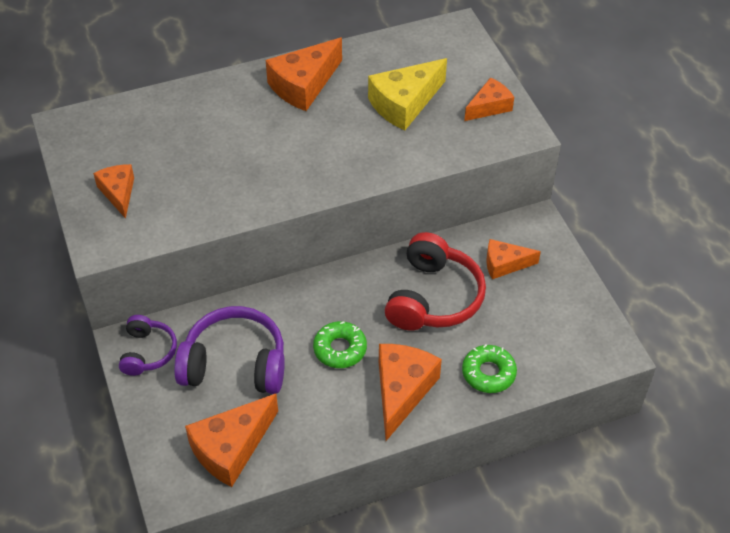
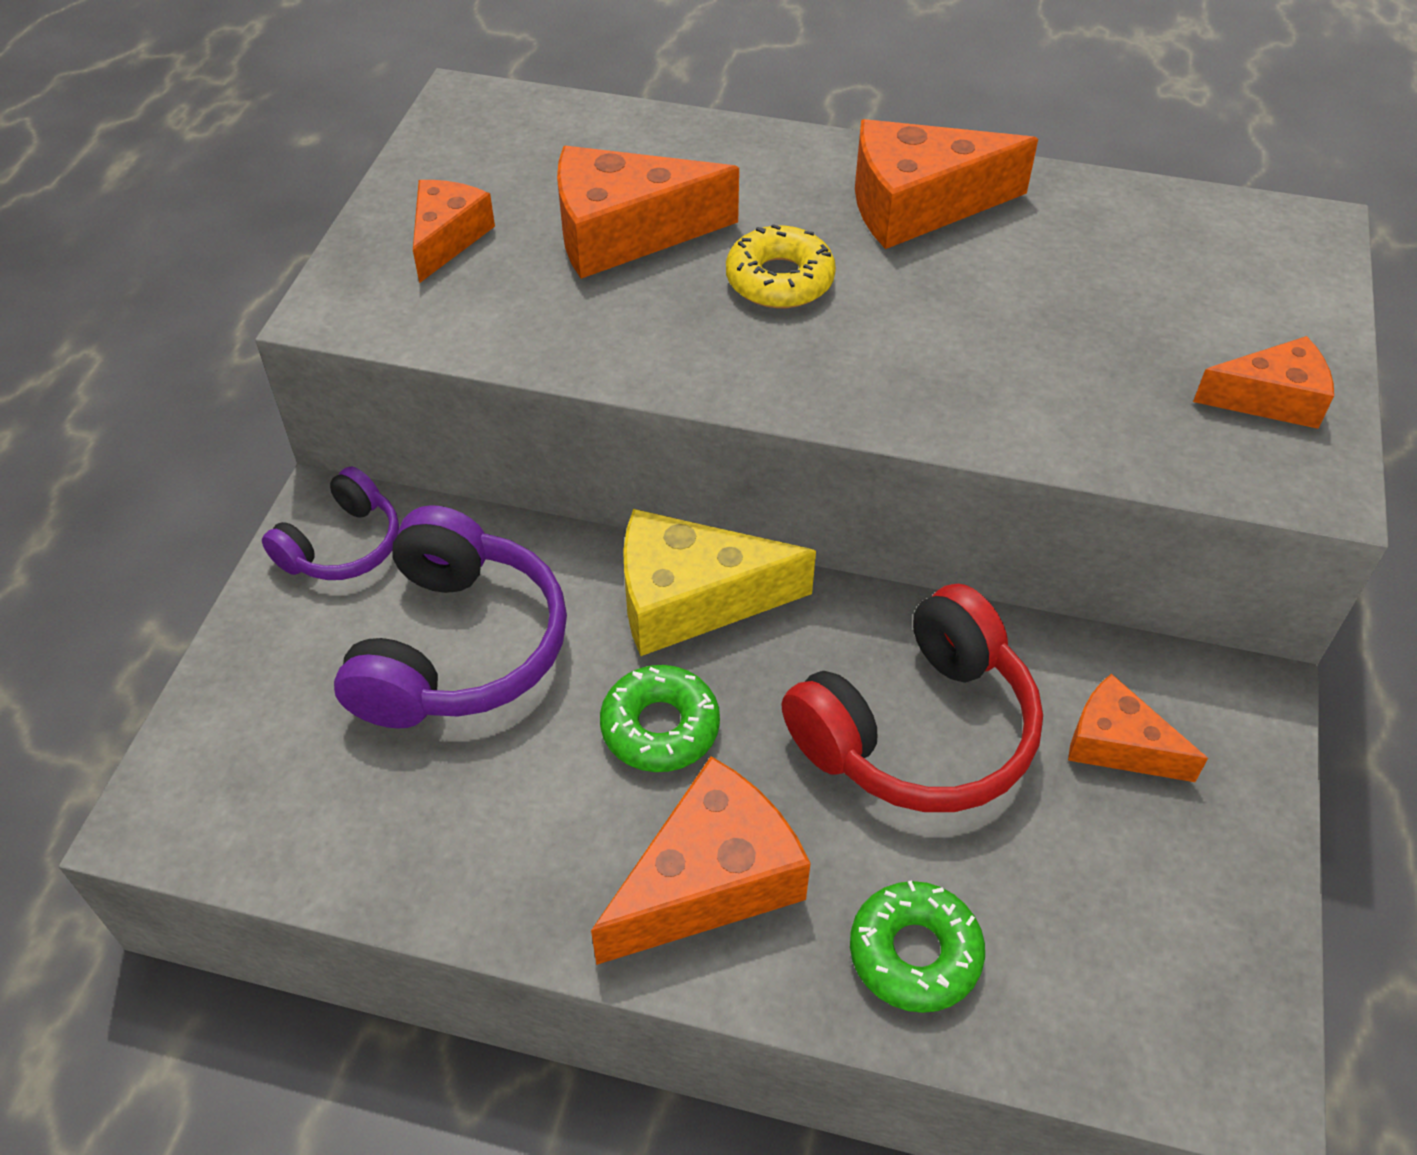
camera: 35 degrees right, 0 degrees up
purple headphones [174,306,285,394] -> purple headphones turned 60 degrees clockwise [334,505,567,729]
orange cheese [185,394,278,487] -> orange cheese moved to [557,146,739,279]
yellow cheese [368,58,447,131] -> yellow cheese moved to [623,509,816,656]
none -> yellow donut [726,224,836,308]

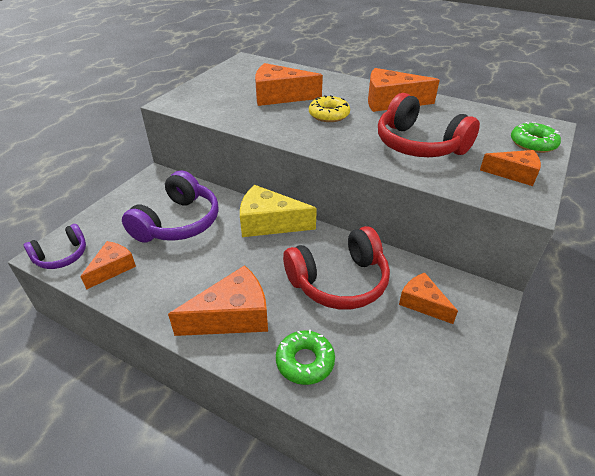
camera: 15 degrees right, 10 degrees down
purple headphones [262,466,399,580] -> purple headphones moved to [24,224,86,269]
orange cheese [413,180,495,283] -> orange cheese moved to [80,241,136,290]
green donut [600,665,720,772] -> green donut moved to [511,122,561,153]
none -> red headphones [378,93,480,157]

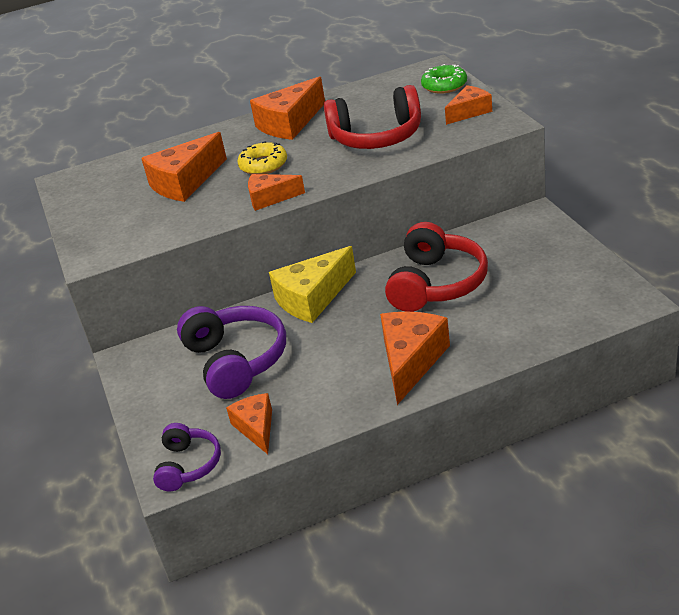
camera: 45 degrees left, 5 degrees down
green donut [276,330,335,385] -> none
orange cheese [399,272,458,324] -> orange cheese moved to [248,174,305,211]

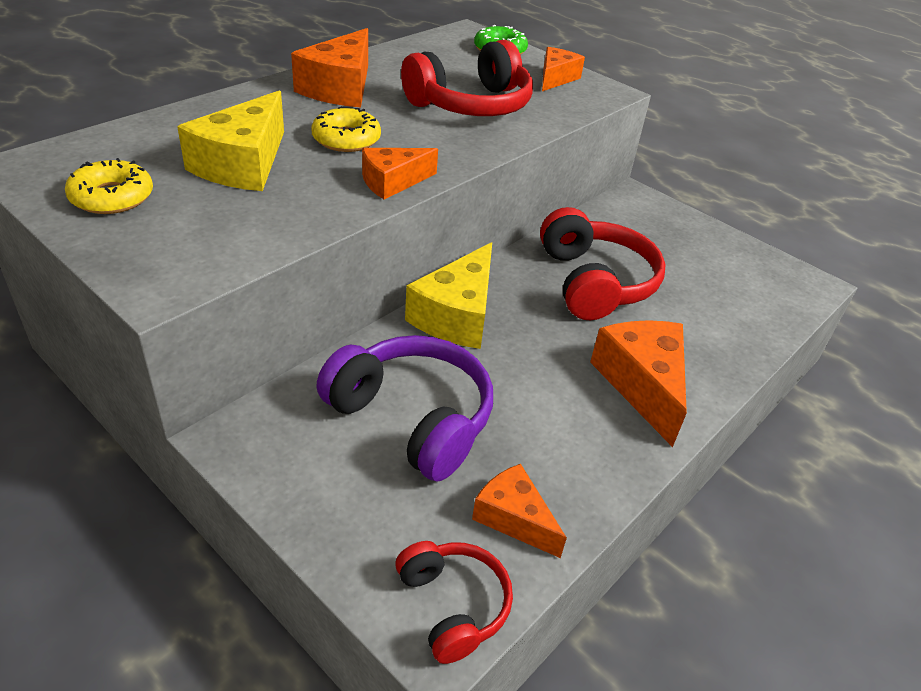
camera: 35 degrees left, 5 degrees up
orange cheese [141,132,227,202] -> yellow cheese [177,91,284,191]
purple headphones [153,423,221,491] -> red headphones [395,541,513,664]
none -> yellow donut [65,158,153,214]

